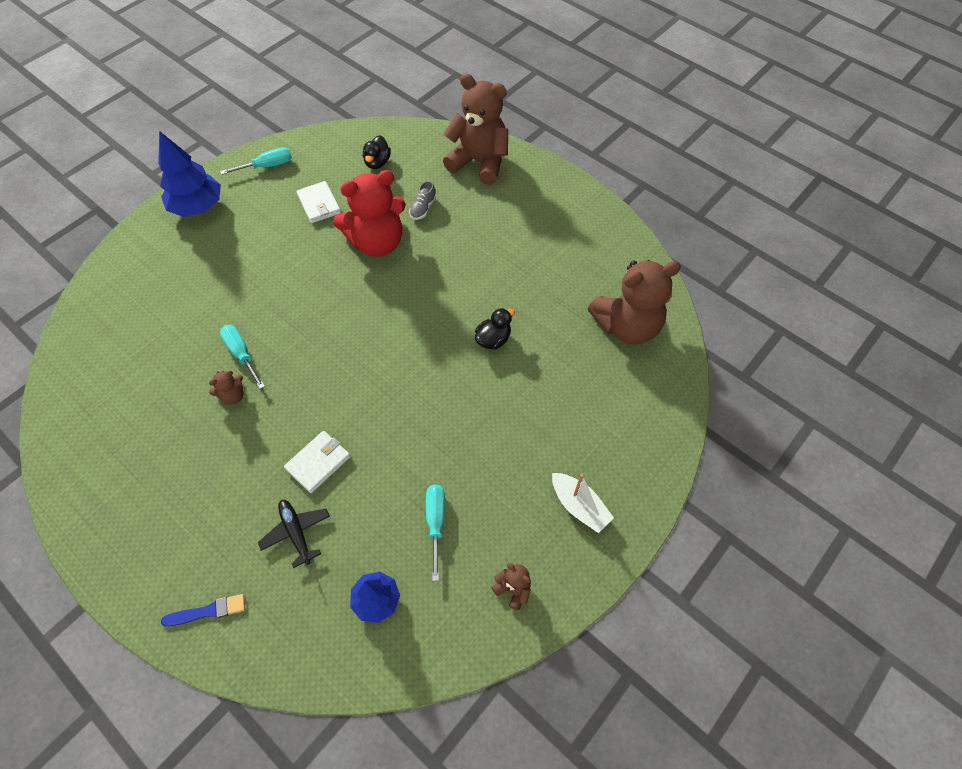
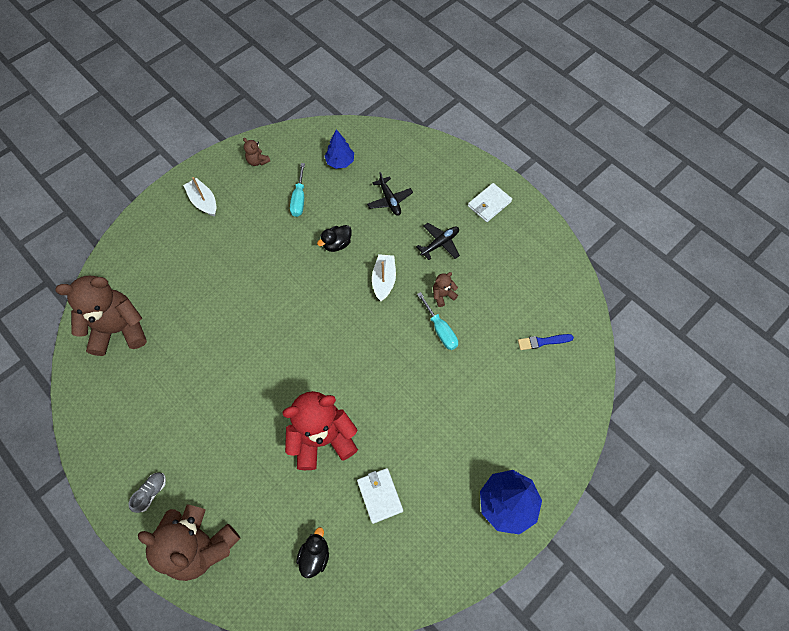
camera: 175 degrees left, 5 degrees up
blue brush [161,594,245,626] -> blue brush moved to [518,334,574,350]
turquoise screwdriver [220,147,292,175] -> none
white wallet [284,431,350,493] -> white wallet moved to [468,183,512,222]
grey shoe [409,181,436,220] -> grey shoe moved to [129,472,166,513]
black duck [475,308,515,349] -> black duck moved to [317,225,352,252]
none -> white boat [372,254,396,301]
none -> black plane [416,223,460,260]

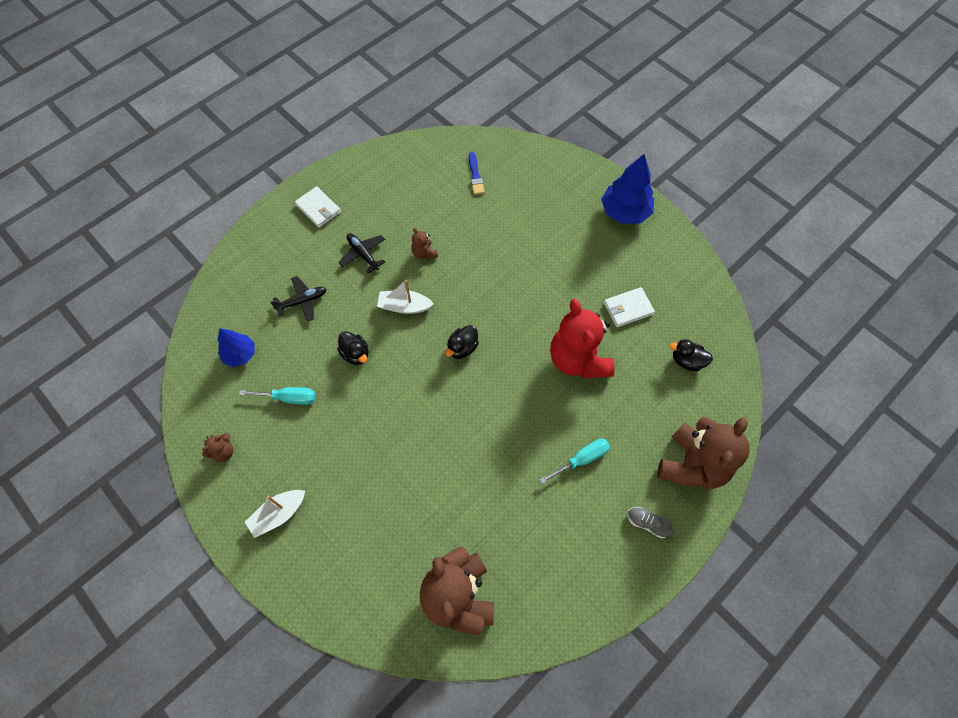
camera: 90 degrees left, 0 degrees up
turquoise screwdriver [417,292,458,350] -> turquoise screwdriver moved to [540,439,610,484]
none -> black duck [445,325,479,359]

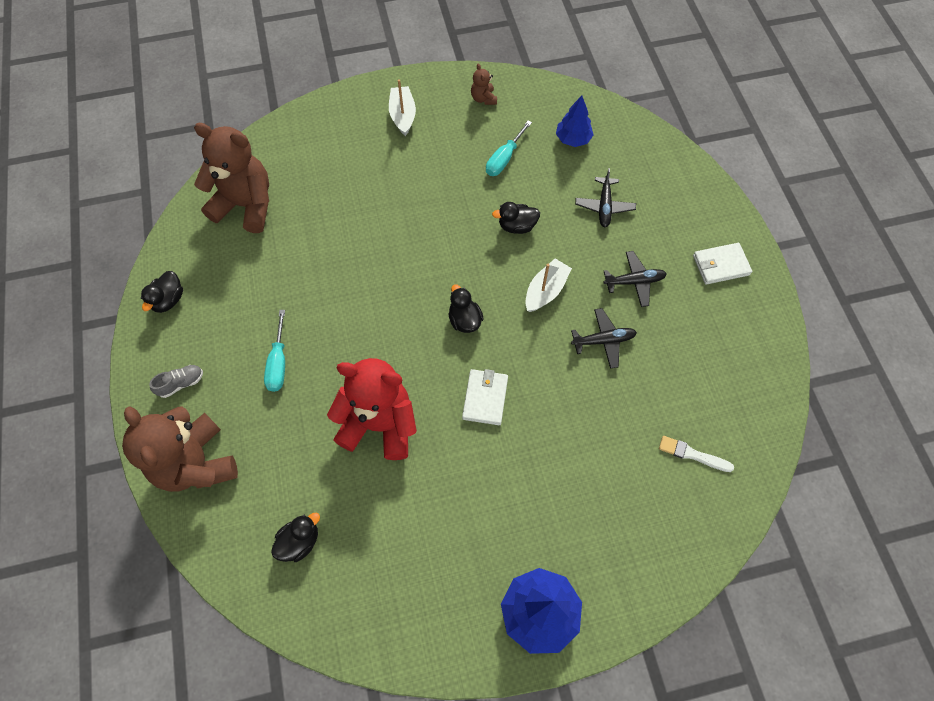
camera: 120 degrees right, 0 degrees up
brown teddy bear [411,228,438,260] -> black plane [571,308,637,369]
blue brush [469,152,484,195] -> white brush [659,436,734,472]
white wallet [604,287,655,327] -> white wallet moved to [462,369,508,425]
none -> black duck [141,271,183,313]

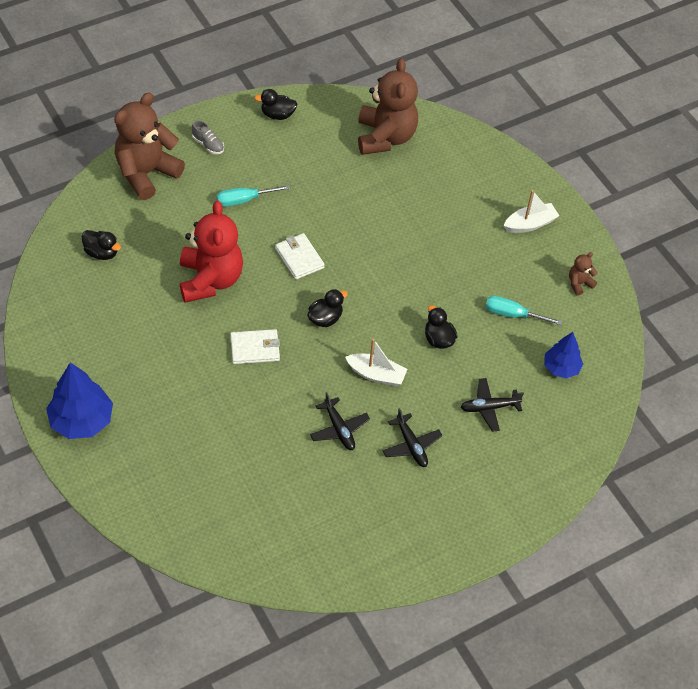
camera: 70 degrees right, 10 degrees down
white brush [659,436,734,472] -> none
white wallet [693,243,752,285] -> white wallet moved to [275,233,325,280]

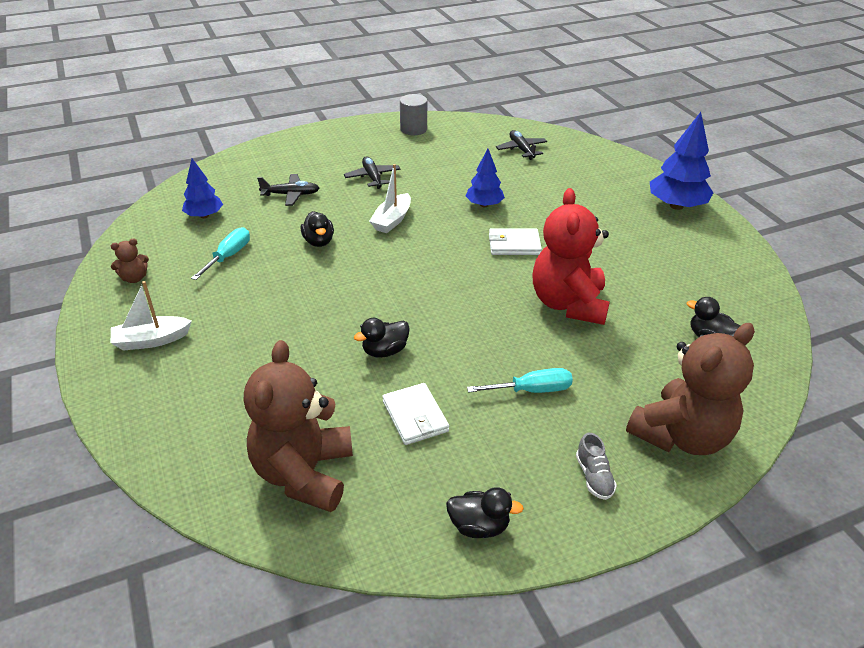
camera: 170 degrees left, 15 degrees down
grey shoe [192,120,224,154] -> grey shoe turned 150 degrees counterclockwise [576,433,617,500]
white wallet [275,233,325,280] -> white wallet moved to [382,383,449,445]
black duck [307,289,348,327] -> black duck moved to [354,318,410,358]
black plane [310,392,370,450] -> black plane moved to [496,130,547,160]
white boat [345,338,407,386] -> white boat turned 90 degrees counterclockwise [369,164,411,233]
turquoise screwdriver [485,296,563,325] -> turquoise screwdriver turned 90 degrees counterclockwise [191,227,250,280]
none -> grey cylinder [400,94,427,135]
none -> blue tree [466,149,505,207]

